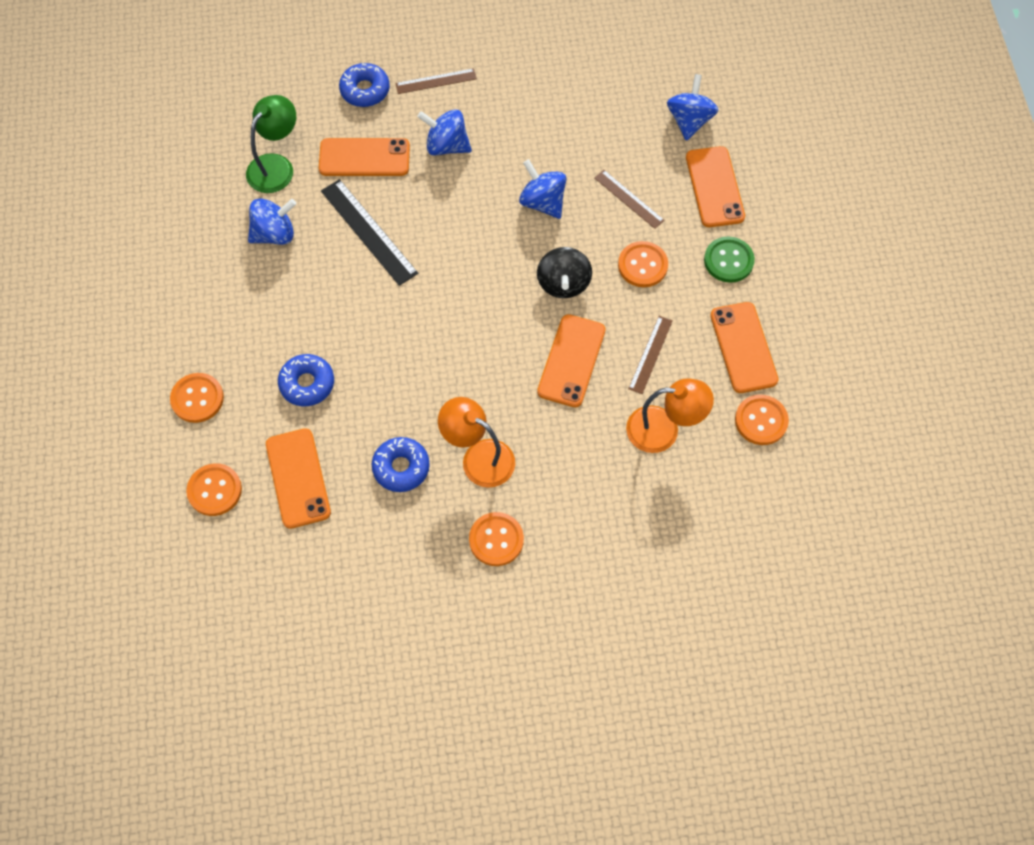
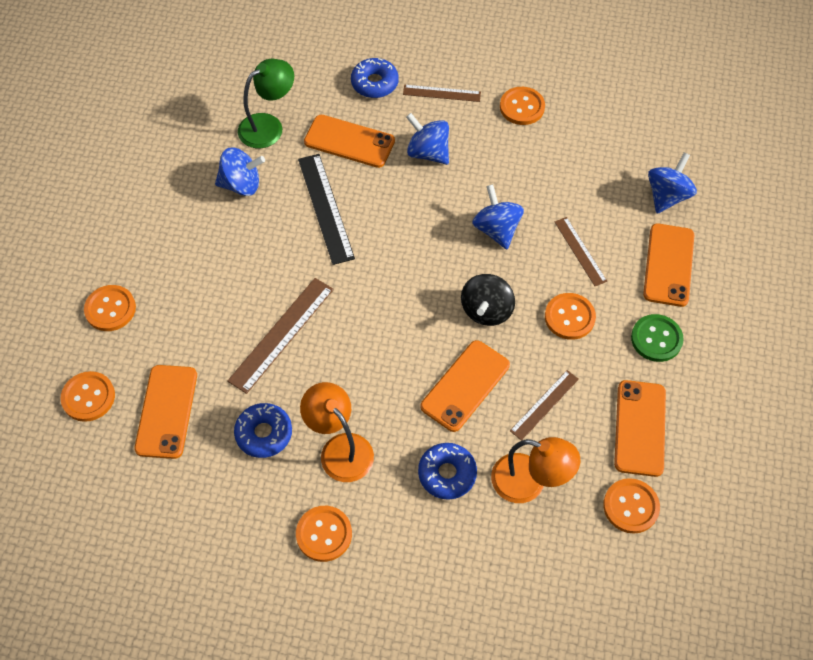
camera: 20 degrees right, 5 degrees down
blue donut [278,354,334,406] -> blue donut moved to [418,443,477,500]
none -> brown ruler [227,278,334,394]
none -> orange button [500,87,545,125]

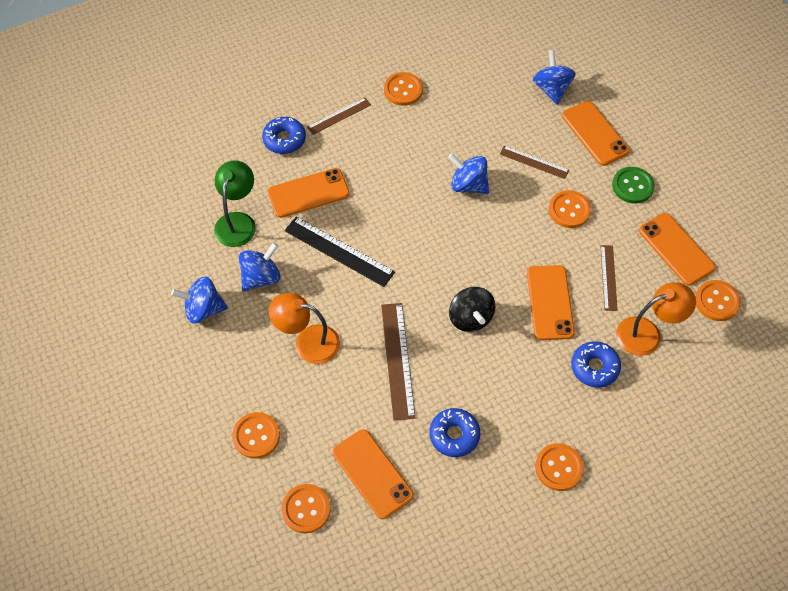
camera: 40 degrees left, 0 degrees up
orange lamp [300,382,374,482] -> orange lamp moved to [269,293,340,364]
blue spinning top [406,113,449,165] -> blue spinning top moved to [171,276,228,323]
black spinning top [461,274,515,326] -> black spinning top moved to [449,287,495,332]

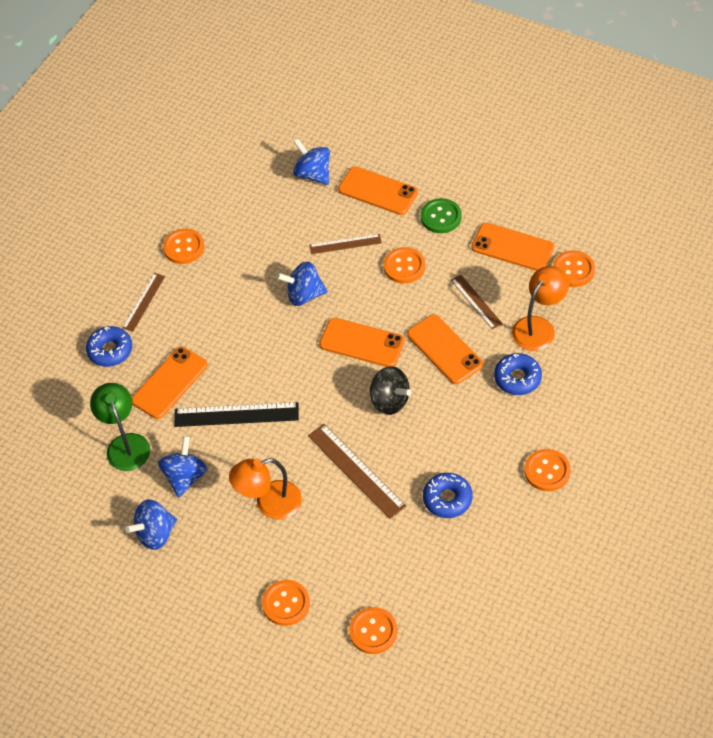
camera: 30 degrees left, 5 degrees down
orange phone [333,429,414,519] -> orange phone moved to [319,318,405,367]

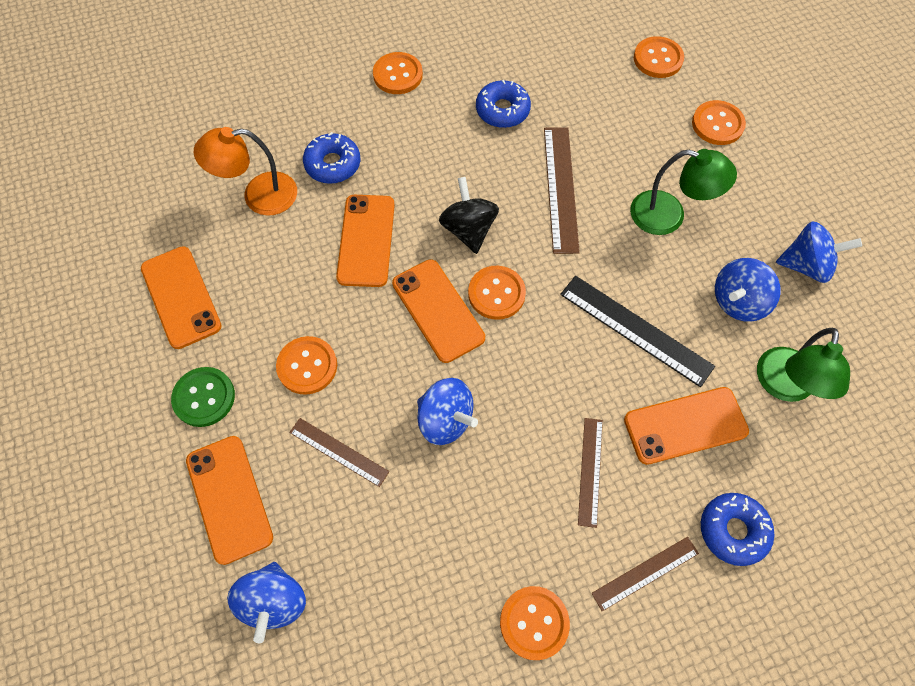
camera: 145 degrees left, 10 degrees up
orange lamp [229,458,302,519] -> green lamp [630,149,737,235]
brown ruler [451,275,503,330] -> brown ruler moved to [578,418,603,528]
orange button [553,250,595,287] -> orange button moved to [468,266,526,320]

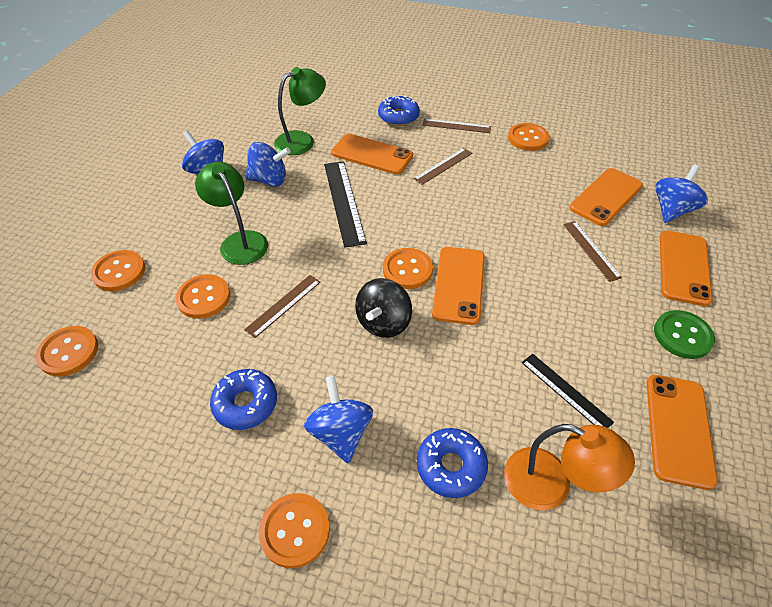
camera: 140 degrees left, 15 degrees down
orange button [276,336,337,395] -> orange button moved to [176,274,230,319]
orange phone [336,195,395,287] -> orange phone moved to [570,168,643,226]
blue spinning top [417,378,478,445] -> blue spinning top moved to [304,376,373,464]
brown ruler [544,127,580,254] -> brown ruler [244,275,320,338], size x0.61
none -> black ruler [522,354,614,428]

